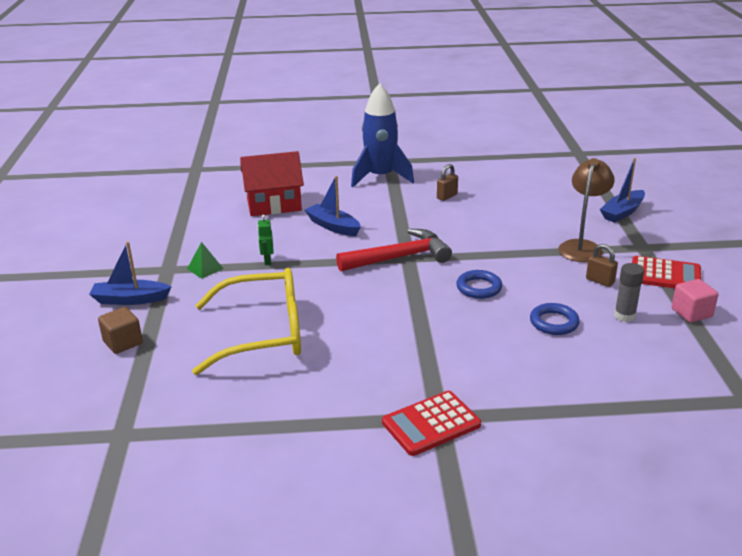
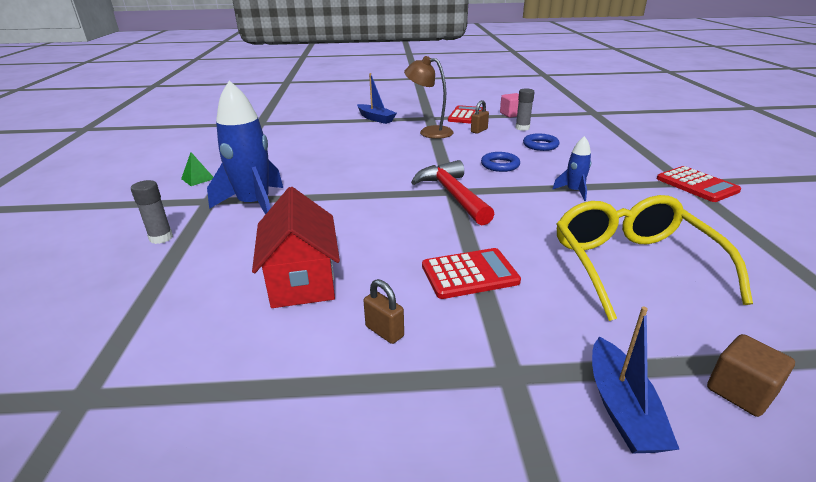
camera: 90 degrees left, 0 degrees up
green pyramid [187,242,224,279] -> green pyramid moved to [181,152,213,186]
green robot [258,215,274,265] -> red calculator [422,248,521,299]
blue boat [305,176,361,236] -> none
brown padlock [437,164,458,201] -> brown padlock moved to [363,279,404,344]
none -> grey glue stick [131,180,173,244]
none -> blue rocket [552,136,591,201]

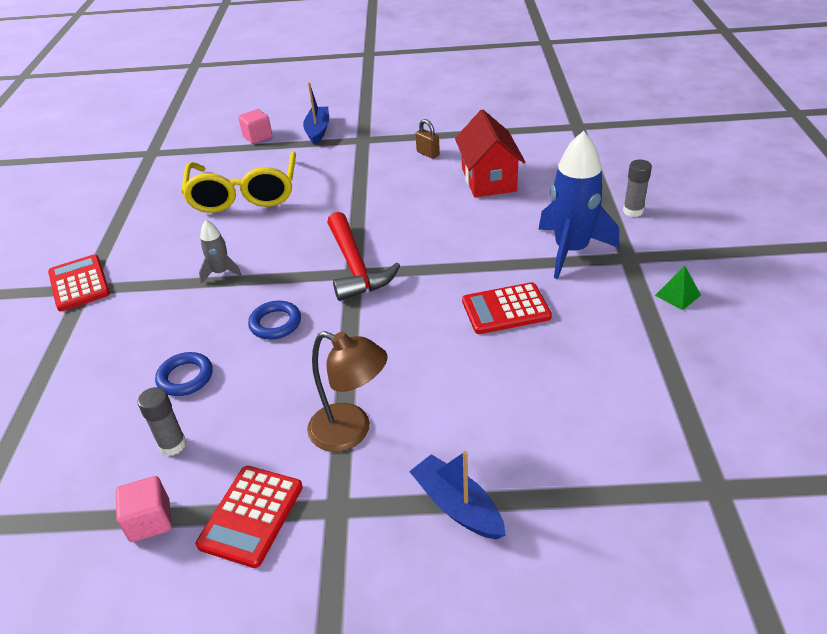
camera: 175 degrees left, 10 degrees up
red calculator [422,248,521,299] -> red calculator moved to [462,282,552,334]
brown padlock [471,100,489,134] -> none
blue rocket [552,136,591,201] -> grey rocket [199,220,242,284]
brown cube [707,334,795,417] -> pink cube [238,109,272,144]

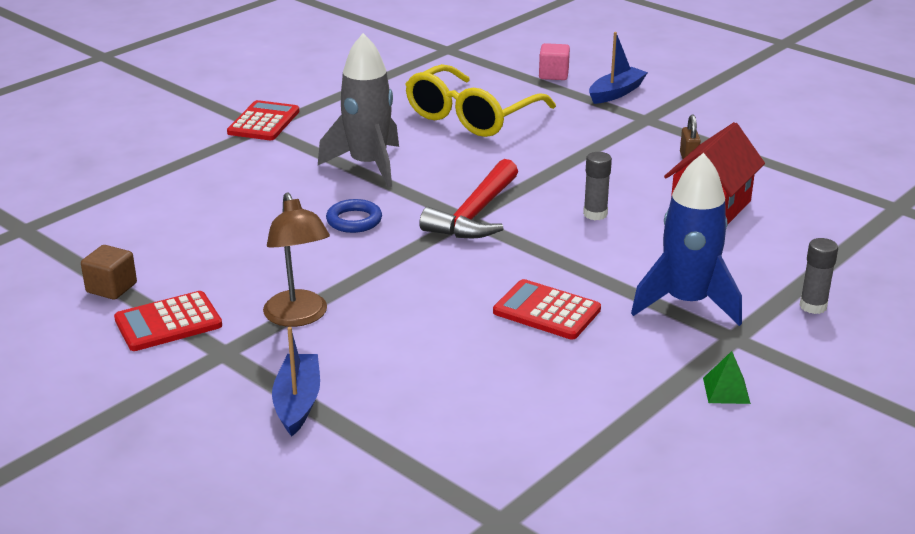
camera: 40 degrees right, 10 degrees down
pink cube [116,476,172,542] -> brown cube [81,245,137,300]
grey glue stick [137,387,186,456] -> grey glue stick moved to [583,152,612,220]
blue ring [155,352,213,396] -> none
grey rocket [199,220,242,284] -> grey rocket [318,33,399,187], size x2.04

